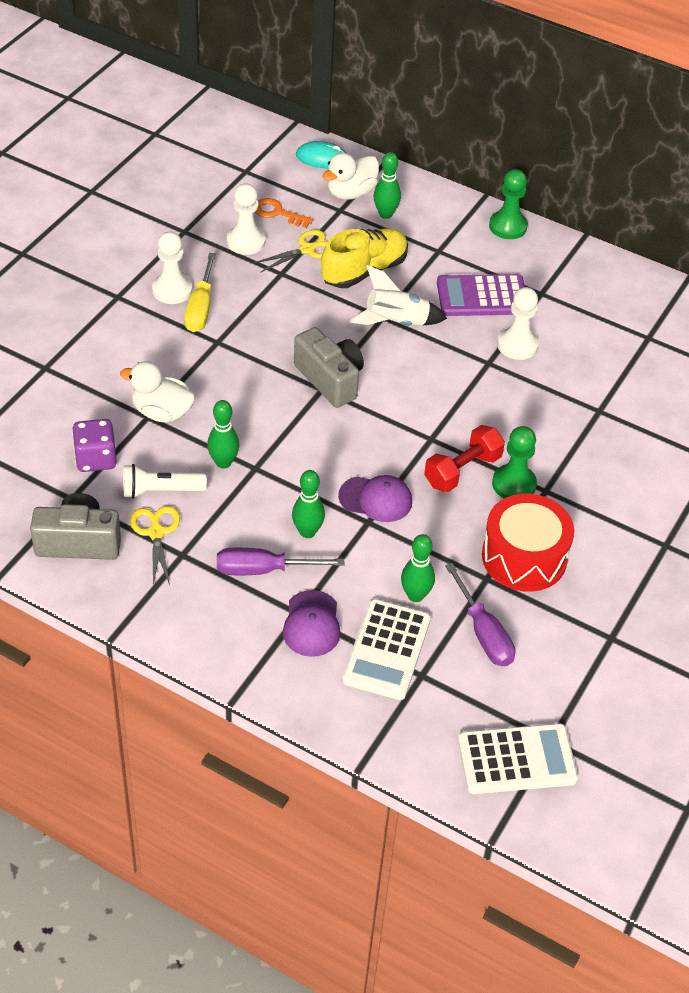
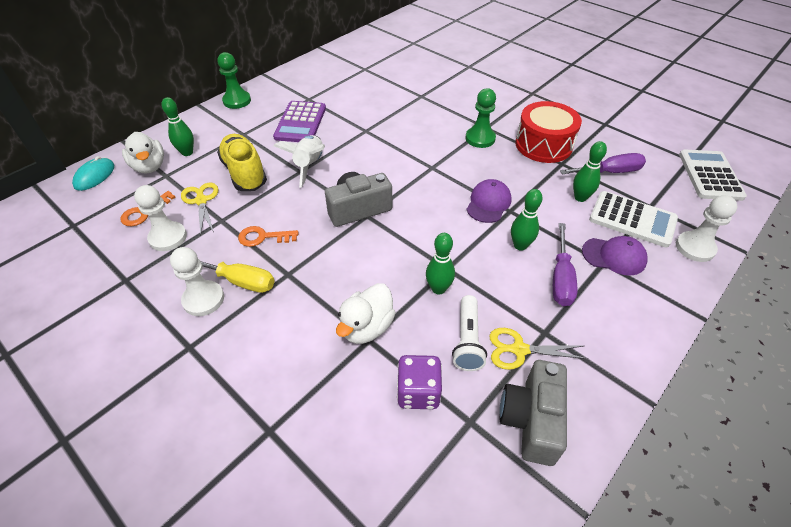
camera: 75 degrees left, 0 degrees up
red dumbbell [424,425,505,492] -> none
white pawn [497,287,539,360] -> white pawn moved to [676,195,738,262]
none -> orange key [238,226,298,247]

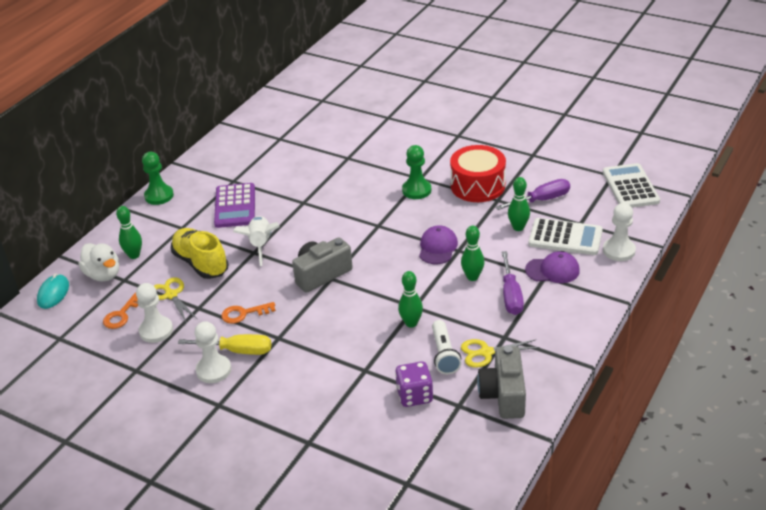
camera: 10 degrees left, 10 degrees down
white duck [336,283,396,344] -> none

